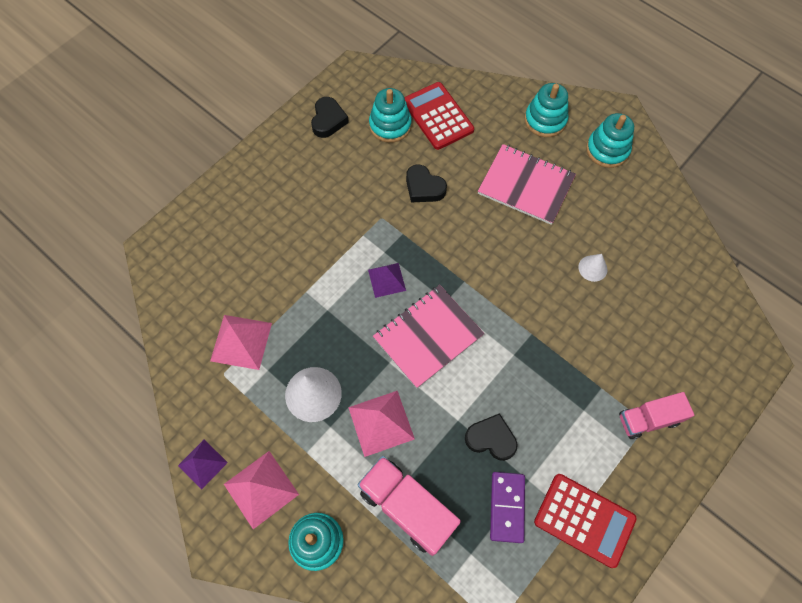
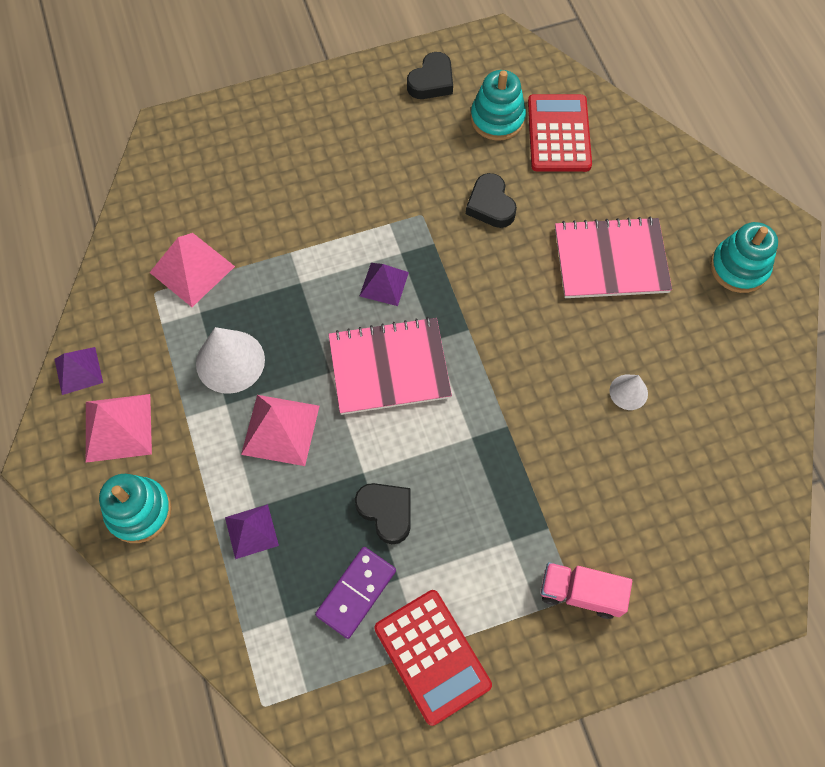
camera: 30 degrees right, 0 degrees up
pink truck [358,456,461,556] -> purple pyramid [225,504,279,559]
pink notebook [478,144,576,225] -> pink notebook turned 60 degrees counterclockwise [555,216,672,298]
turquoise stacking toy [525,83,569,137] -> none

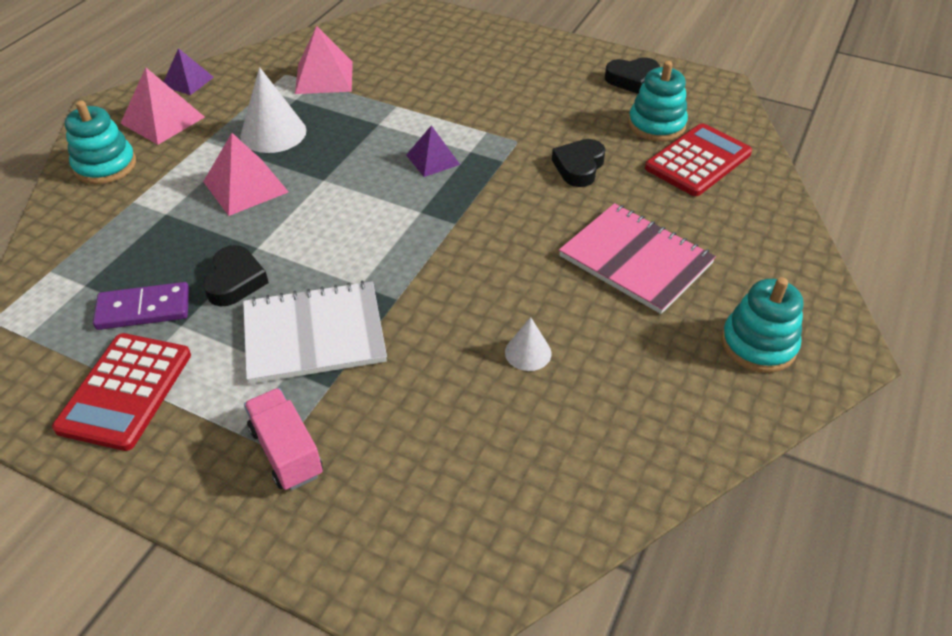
camera: 45 degrees right, 20 degrees down
purple pyramid [225,504,279,559] -> none
pink notebook [328,317,452,415] -> none
none -> white notebook [243,281,387,384]

